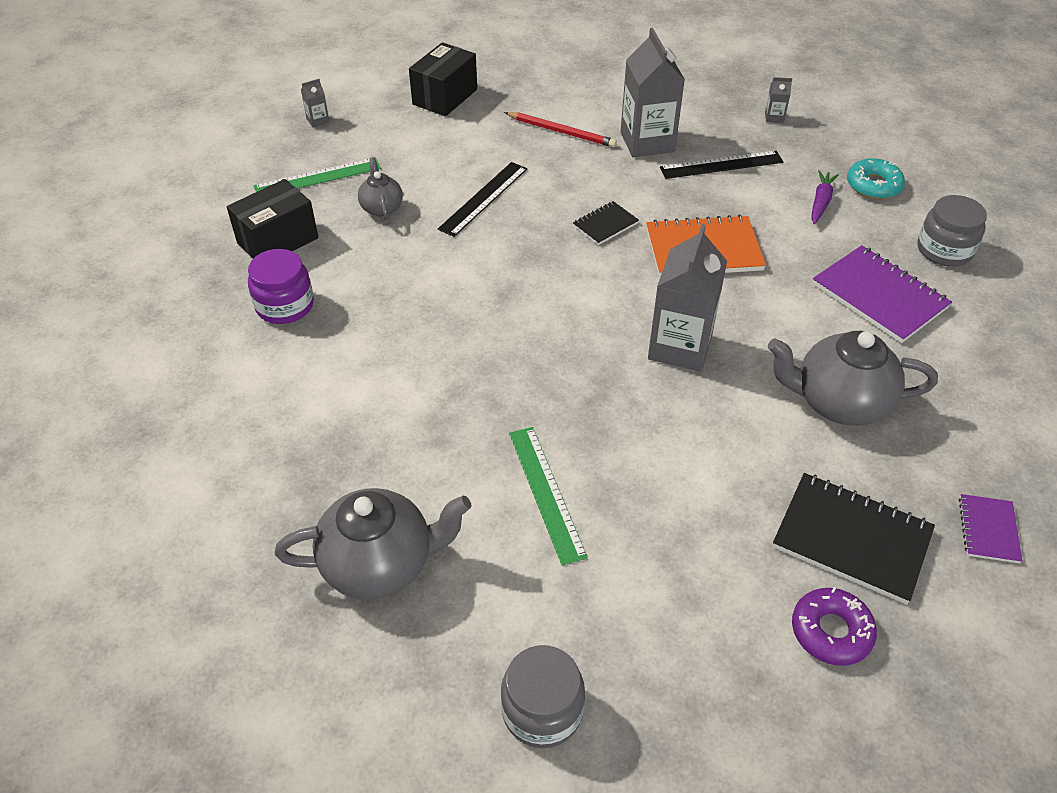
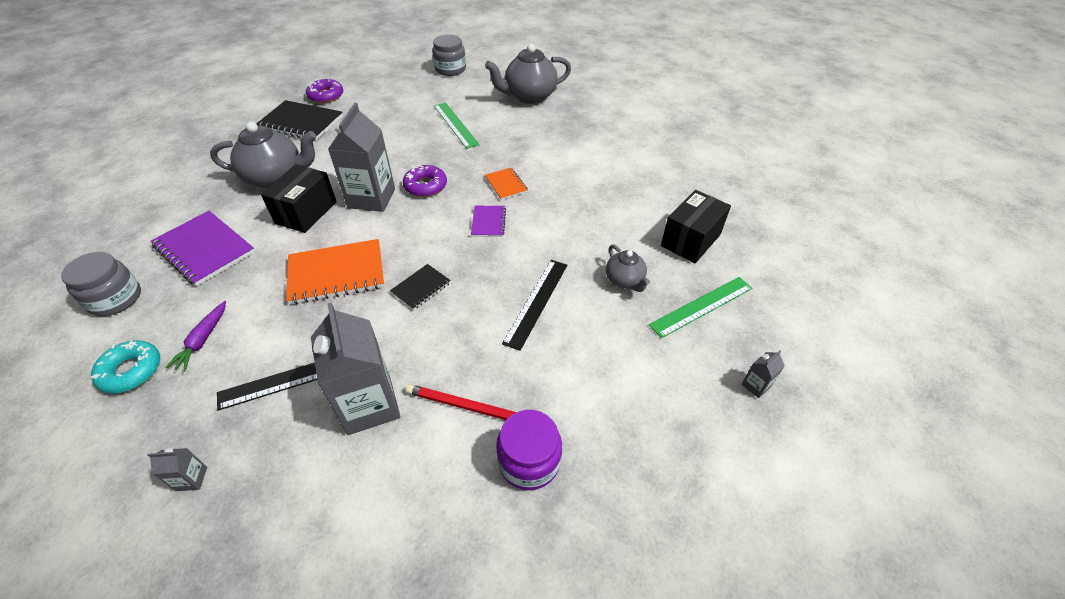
camera: 170 degrees right, 0 degrees up
purple jar [248,249,314,324] -> purple jar moved to [496,410,562,490]
black box [409,42,477,116] -> black box moved to [261,164,337,233]
purple notebook [959,494,1023,563] -> purple notebook moved to [471,206,506,237]
none -> purple donut [403,165,447,197]
none -> orange notebook [485,168,528,200]

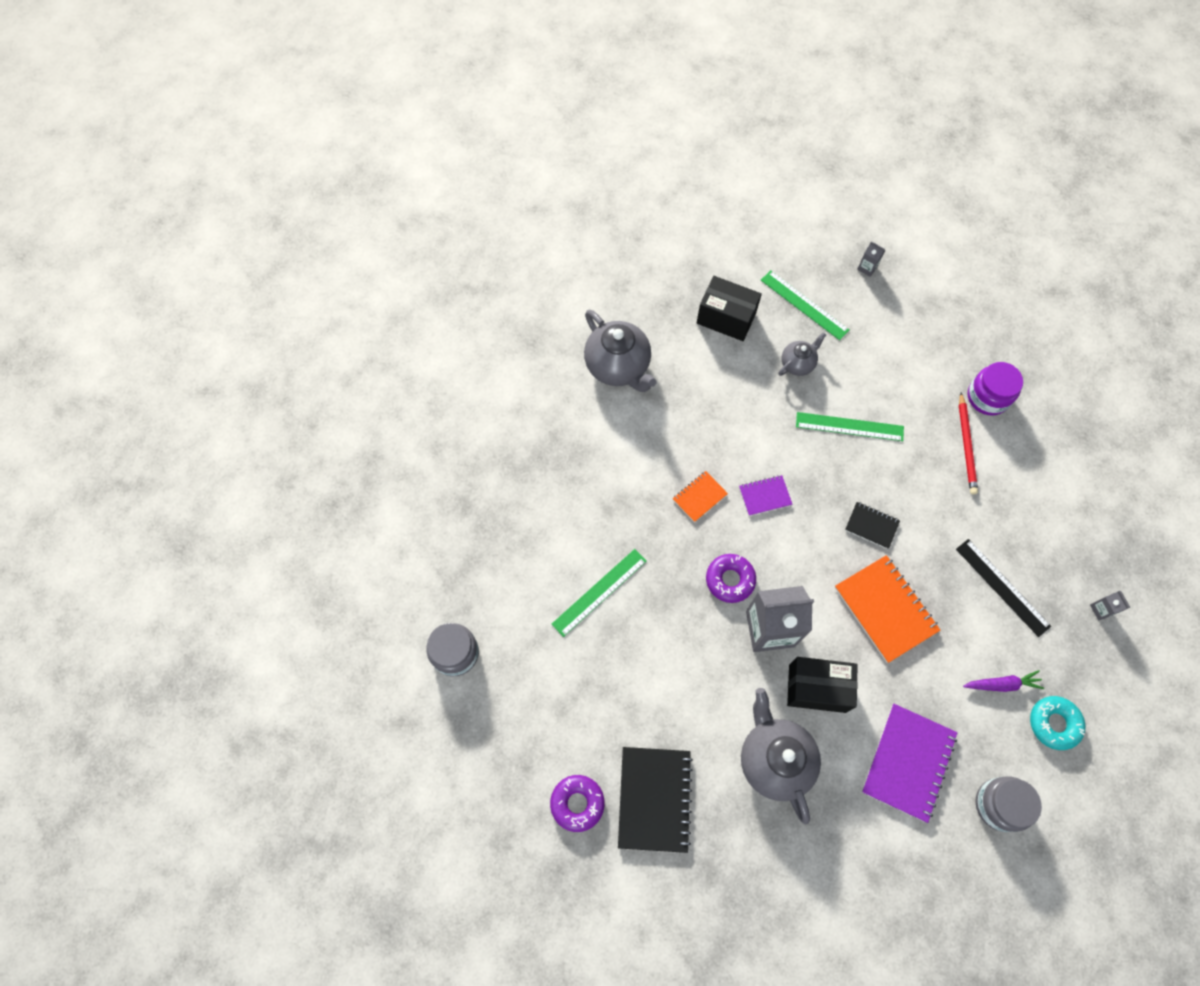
camera: 105 degrees left, 20 degrees up
grey carton [311,303,400,435] -> none
grey teapot [485,44,571,104] -> grey teapot moved to [584,309,657,392]
black ruler [502,260,567,351] -> green ruler [796,412,904,441]

